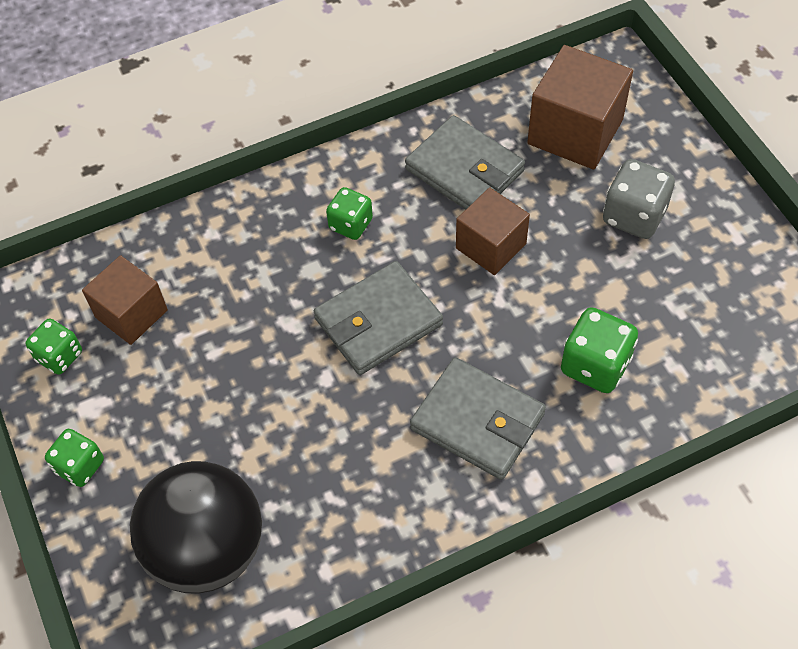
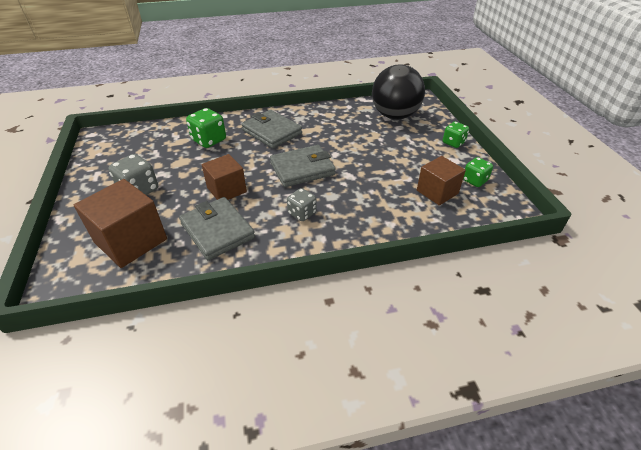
camera: 170 degrees left, 15 degrees down
green dice [326,187,373,240] -> grey dice [287,188,317,221]

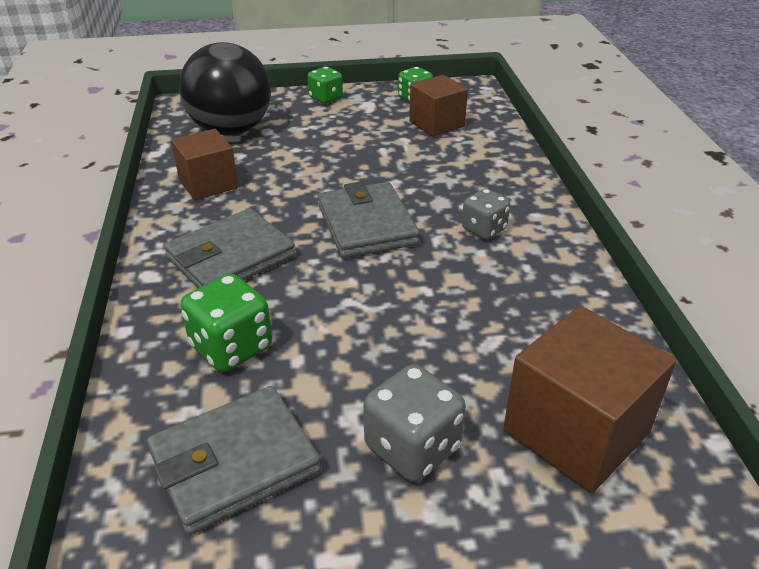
camera: 85 degrees left, 5 degrees down
grey wallet [179,197,255,260] -> grey wallet moved to [147,386,321,535]
brown cube [201,154,247,200] -> brown cube moved to [171,129,238,200]

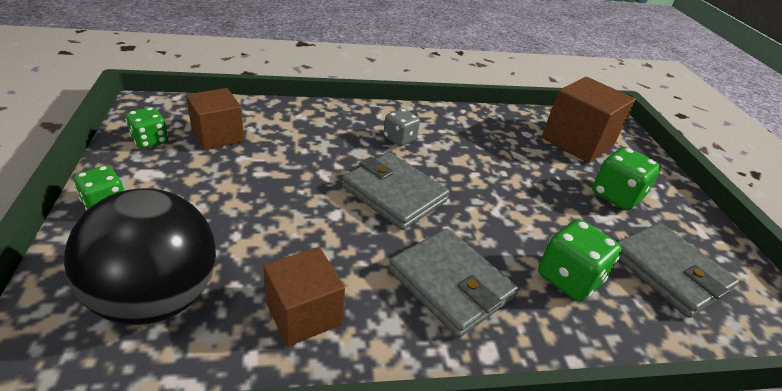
camera: 95 degrees left, 0 degrees up
grey wallet [318,181,420,258] -> grey wallet turned 60 degrees clockwise [342,152,449,230]
grey dice [364,364,466,482] -> green dice [592,147,661,210]

